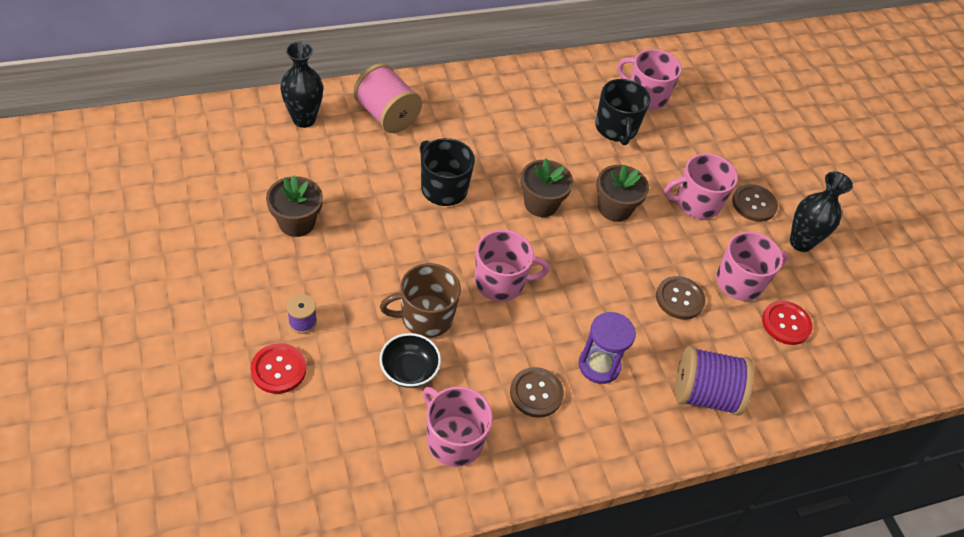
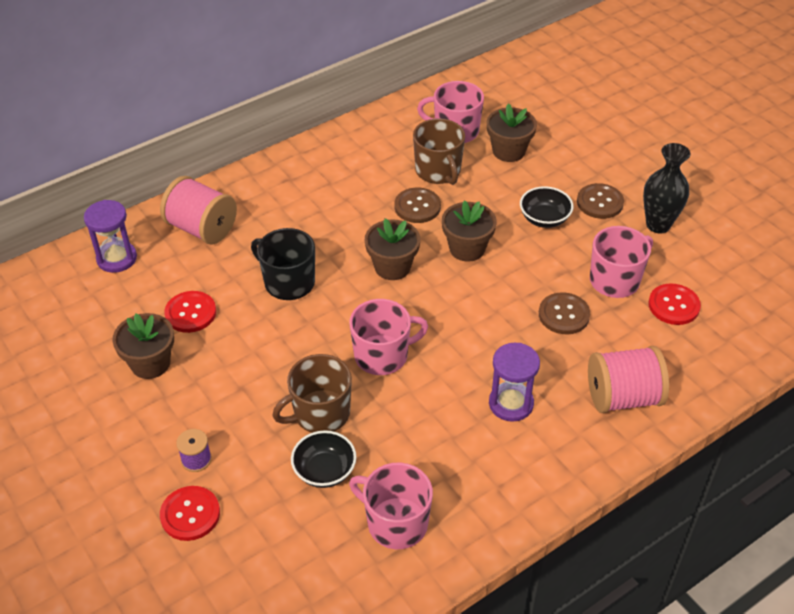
camera: 10 degrees left, 5 degrees down
black vase [280,42,323,128] -> purple hourglass [84,200,137,273]
brown button [510,367,564,418] -> brown button moved to [395,188,441,223]
black mug [596,79,650,145] -> brown mug [413,118,465,185]
pink mug [664,153,738,219] -> black bowl [520,186,573,228]
purple spool [675,346,754,416] -> pink spool [588,346,669,413]
none -> red button [164,291,216,333]
none -> brown flower pot [487,103,537,162]

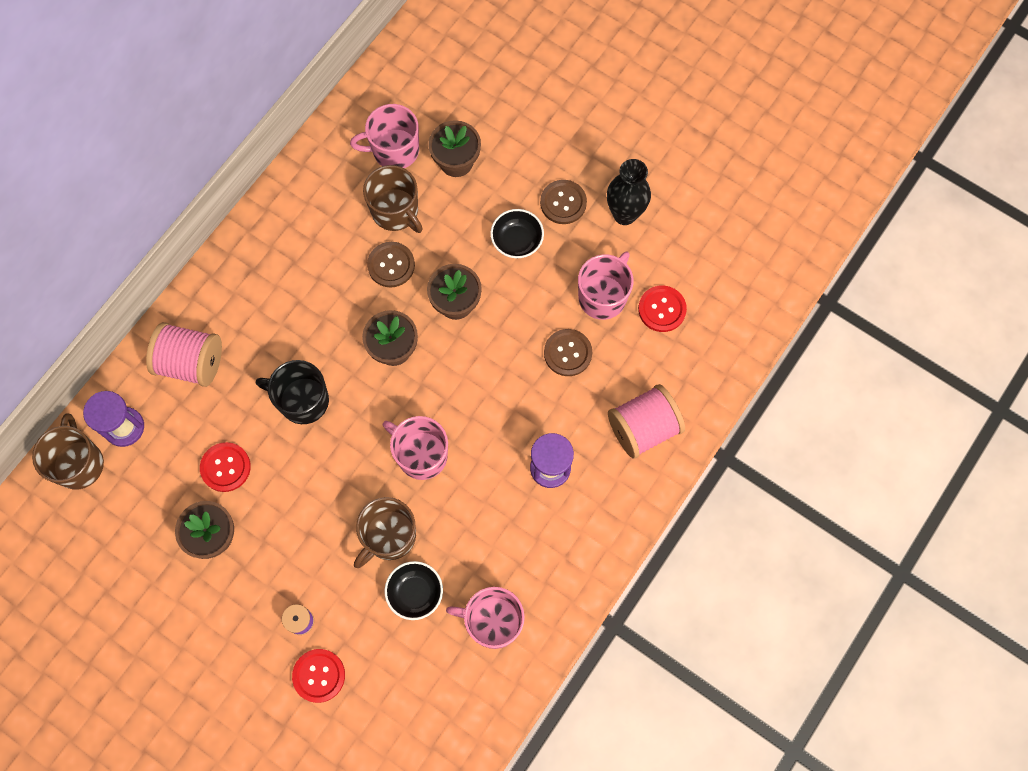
camera: 20 degrees left, 25 degrees up
pink mug [349,299,428,375] -> pink mug turned 105 degrees counterclockwise [383,416,448,480]
none -> brown mug [32,414,104,490]

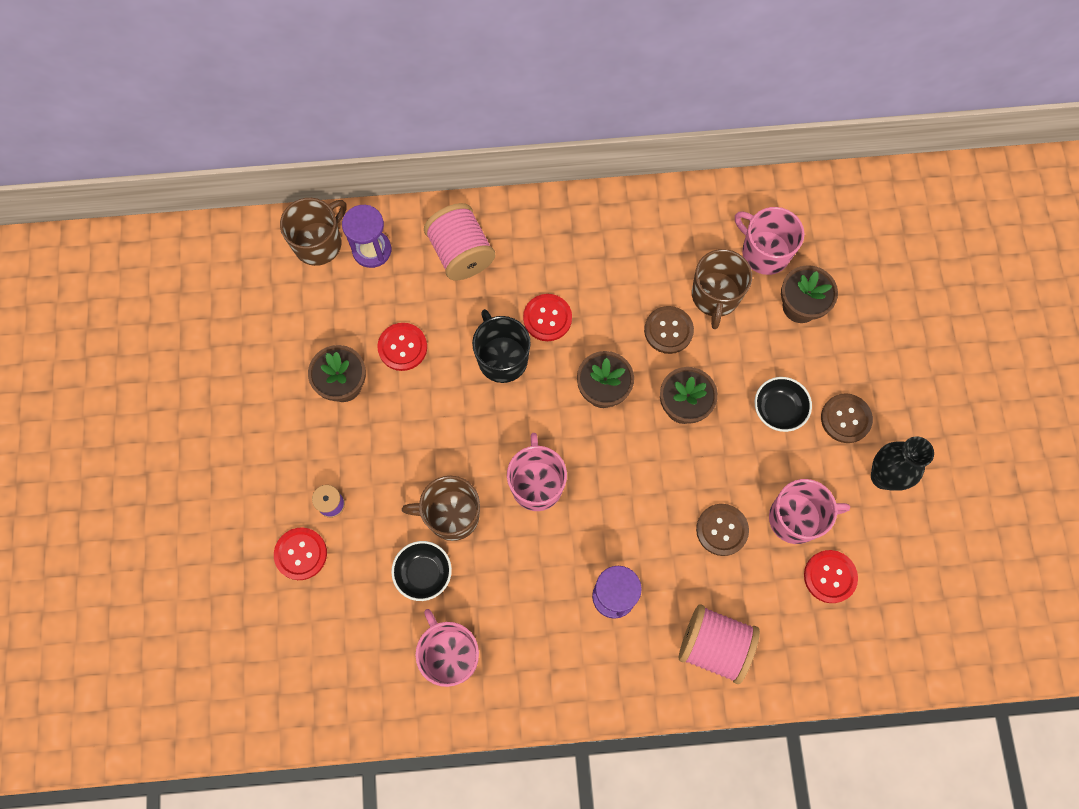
camera: 50 degrees right, 0 degrees up
none -> red button [523,294,572,341]

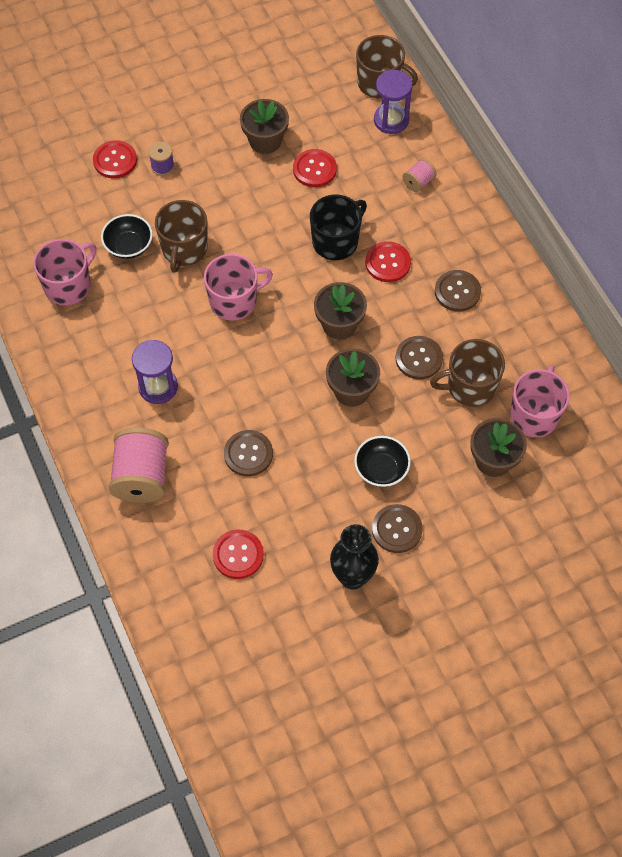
camera: 70 degrees right, 10 degrees down
brown mug [402,476,480,541] -> brown mug turned 150 degrees counterclockwise [155,200,208,273]
pink spool [424,203,495,280] -> pink spool [403,158,436,192], size x0.49
pink mug [769,479,850,544] -> none
none -> brown button [435,270,481,312]

